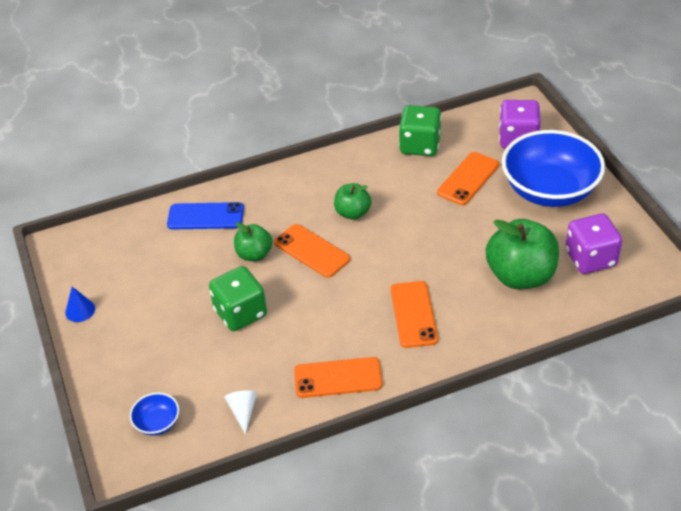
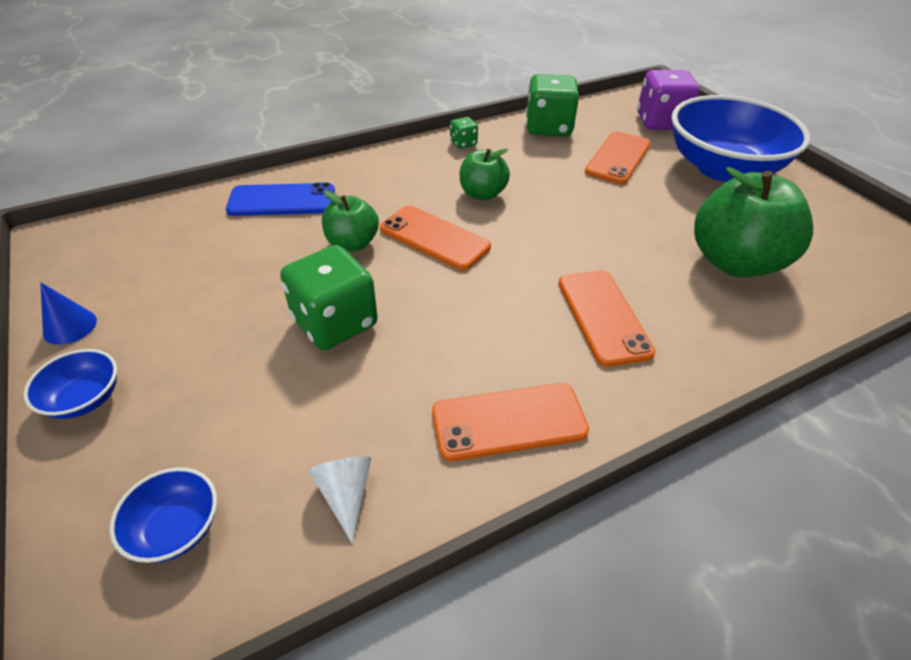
camera: 10 degrees left, 0 degrees up
purple dice [565,213,622,274] -> none
none -> blue bowl [23,349,117,419]
none -> green dice [450,117,478,148]

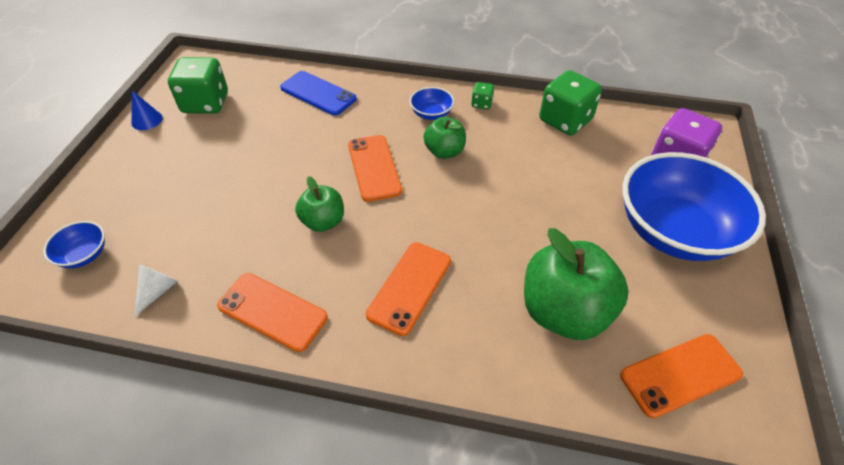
camera: 40 degrees right, 5 degrees up
blue bowl [23,349,117,419] -> blue bowl moved to [409,87,454,120]
green dice [280,245,378,350] -> green dice moved to [168,57,228,114]
green apple [322,191,379,251] -> green apple moved to [295,176,344,232]
orange phone [585,131,651,184] -> orange phone moved to [620,334,743,418]

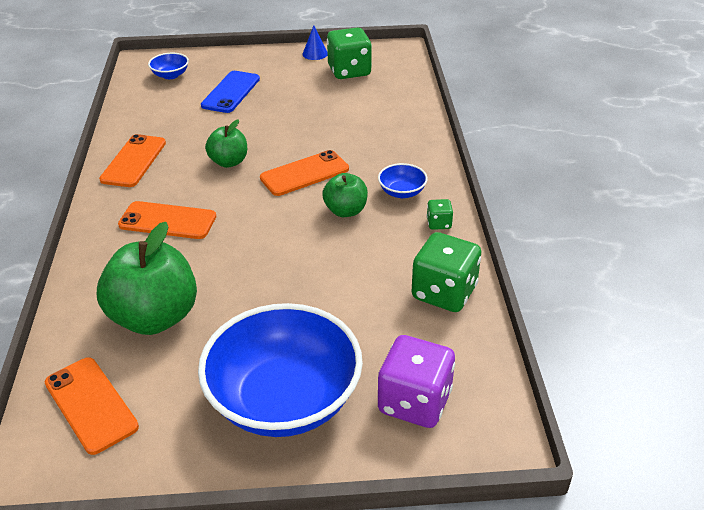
camera: 75 degrees right, 10 degrees down
white cone [134,264,178,317] -> none
blue phone [280,71,357,115] -> blue phone moved to [201,71,260,113]

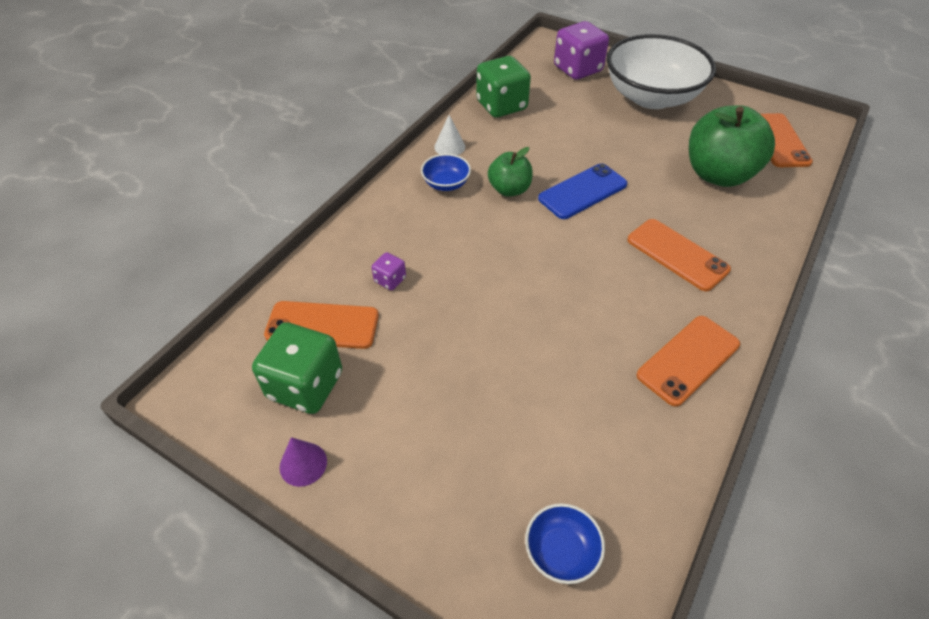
camera: 145 degrees left, 10 degrees up
blue bowl [198,303,363,437] -> white bowl [606,34,716,109]
blue phone [201,71,260,113] -> blue phone moved to [538,163,627,219]
green apple [205,119,247,168] -> none
orange phone [260,150,349,196] -> orange phone moved to [264,301,379,349]
blue cone [302,25,328,60] -> purple cone [280,437,327,487]
green dice [427,199,453,230] -> white cone [434,115,465,155]
none -> purple dice [372,252,406,290]

